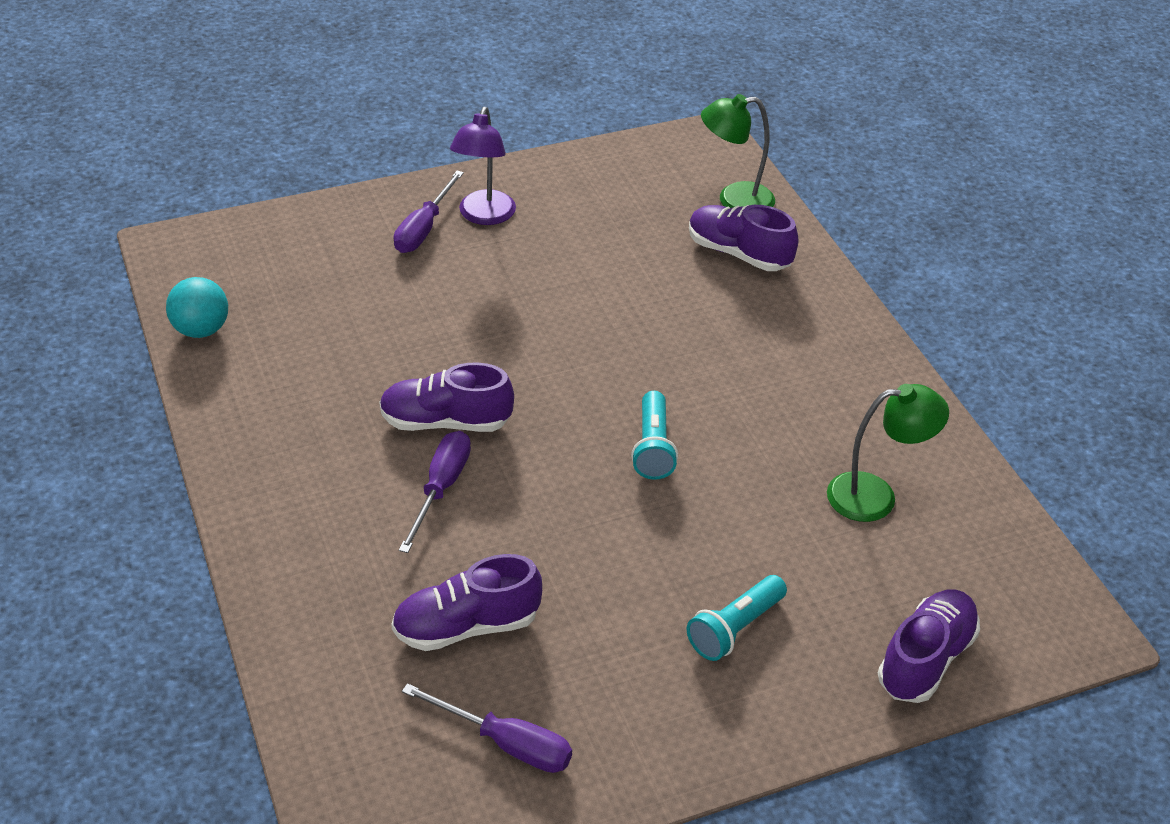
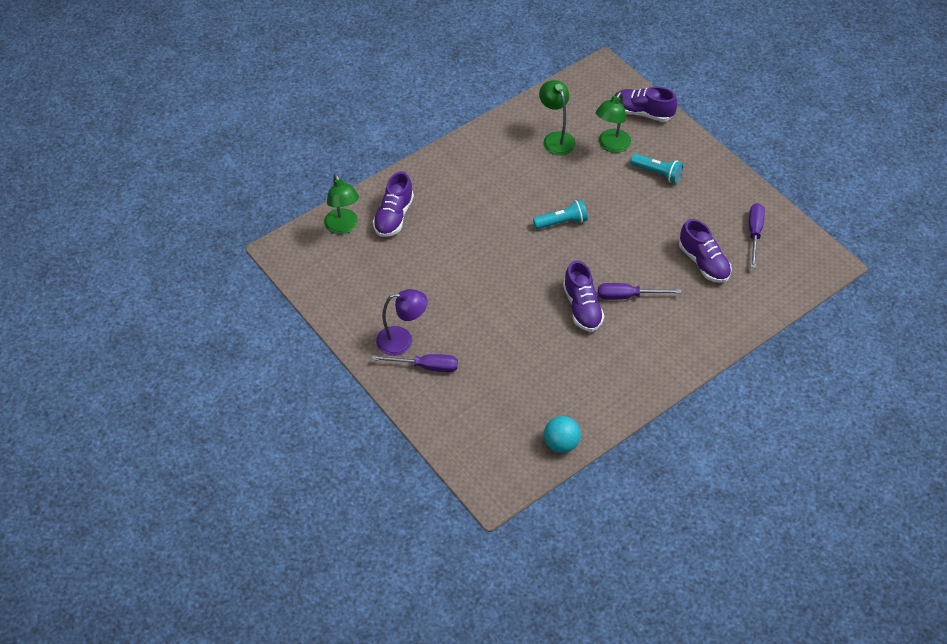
camera: 105 degrees left, 10 degrees up
none -> green lamp [596,92,631,153]

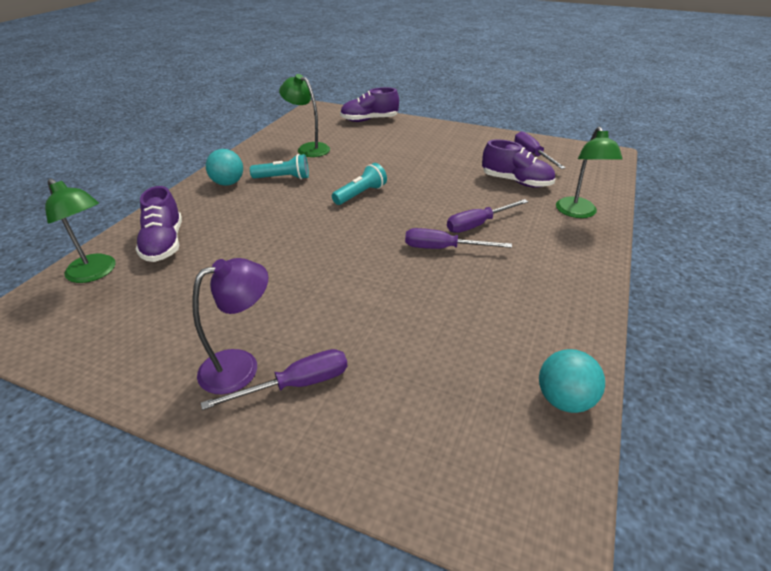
camera: 30 degrees left, 15 degrees down
purple shoe [563,261,604,332] -> purple screwdriver [405,228,512,249]
green lamp [596,92,631,153] -> green lamp moved to [556,127,623,218]
turquoise flashlight [630,154,683,183] -> turquoise flashlight moved to [250,154,309,180]
none -> turquoise ball [206,149,243,186]

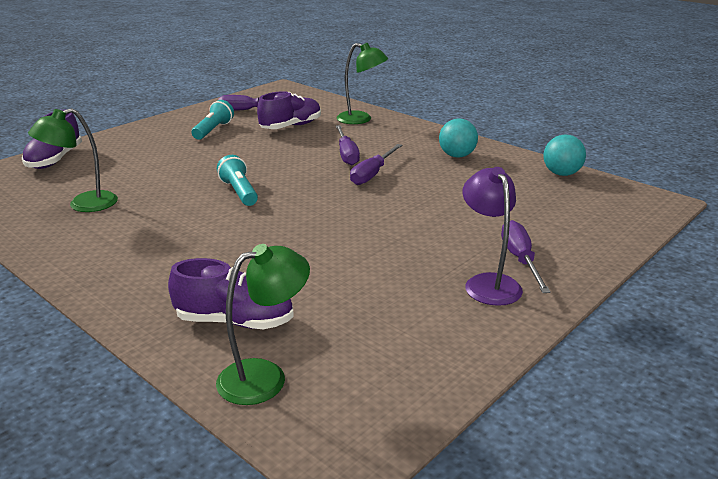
camera: 70 degrees left, 10 degrees down
turquoise ball [206,149,243,186] -> turquoise ball moved to [439,118,478,158]
turquoise flashlight [250,154,309,180] -> turquoise flashlight moved to [192,100,234,140]

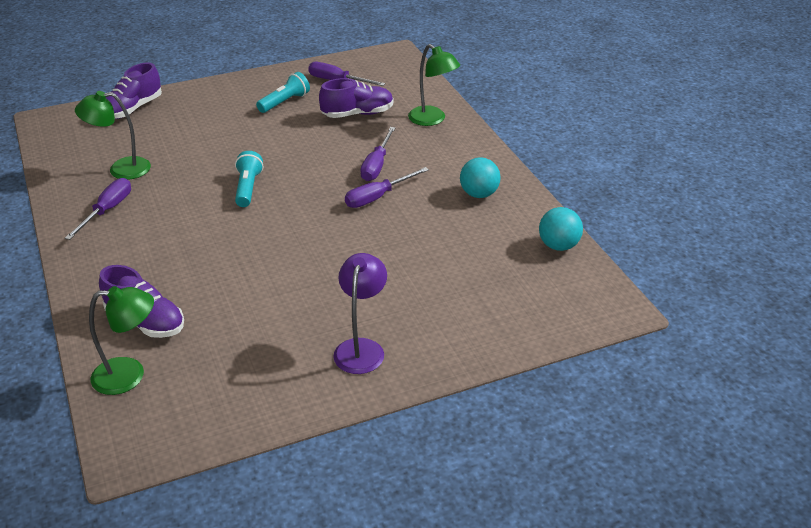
camera: 25 degrees right, 10 degrees up
purple screwdriver [501,220,551,293] -> purple screwdriver moved to [65,178,131,240]

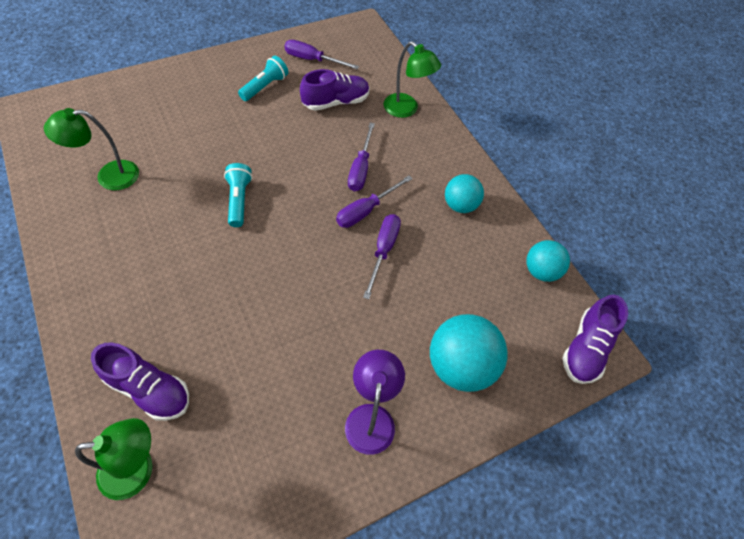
camera: 10 degrees left, 20 degrees up
purple screwdriver [65,178,131,240] -> purple screwdriver moved to [363,214,401,299]
purple shoe [106,62,162,119] -> purple shoe moved to [562,295,628,384]
none -> turquoise ball [430,314,508,392]

